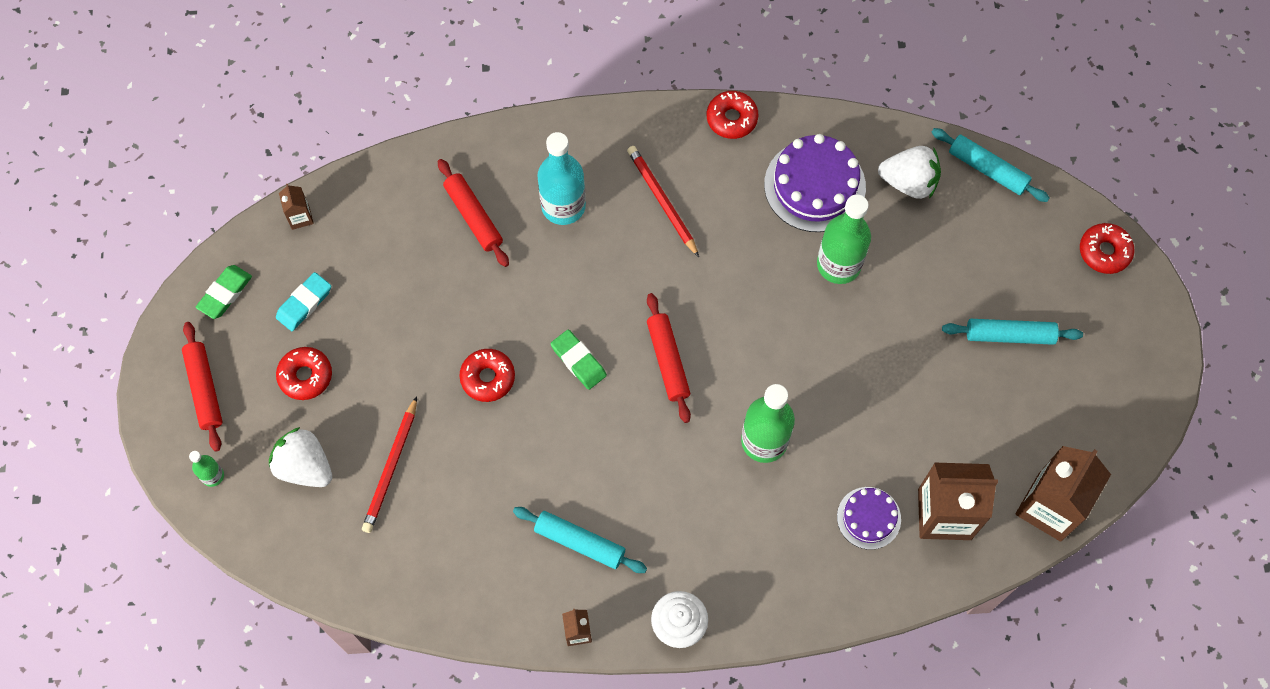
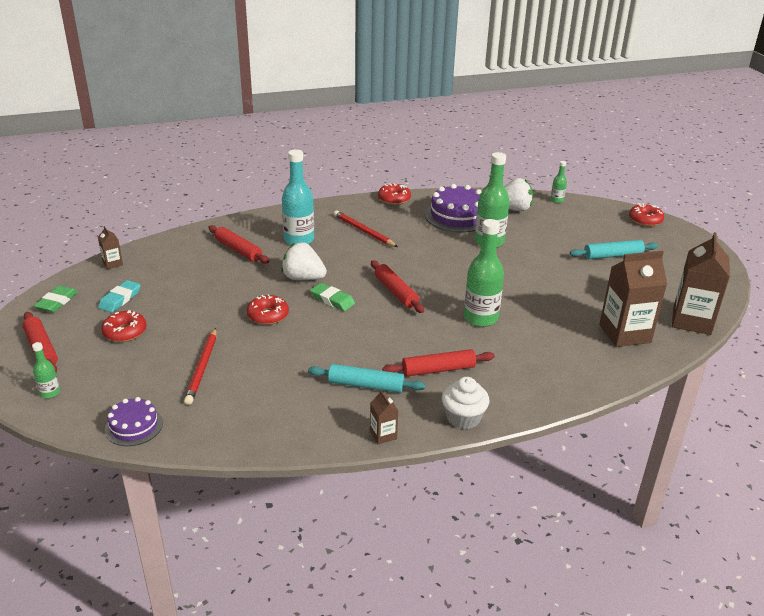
camera: 15 degrees left, 35 degrees down
white strawberry [269,427,332,487] -> white strawberry moved to [281,242,327,280]
purple cake [837,487,901,550] -> purple cake moved to [105,397,163,446]
turquoise rolling pin [932,128,1049,202] -> green bottle [551,161,567,203]
none -> red rolling pin [382,349,495,376]

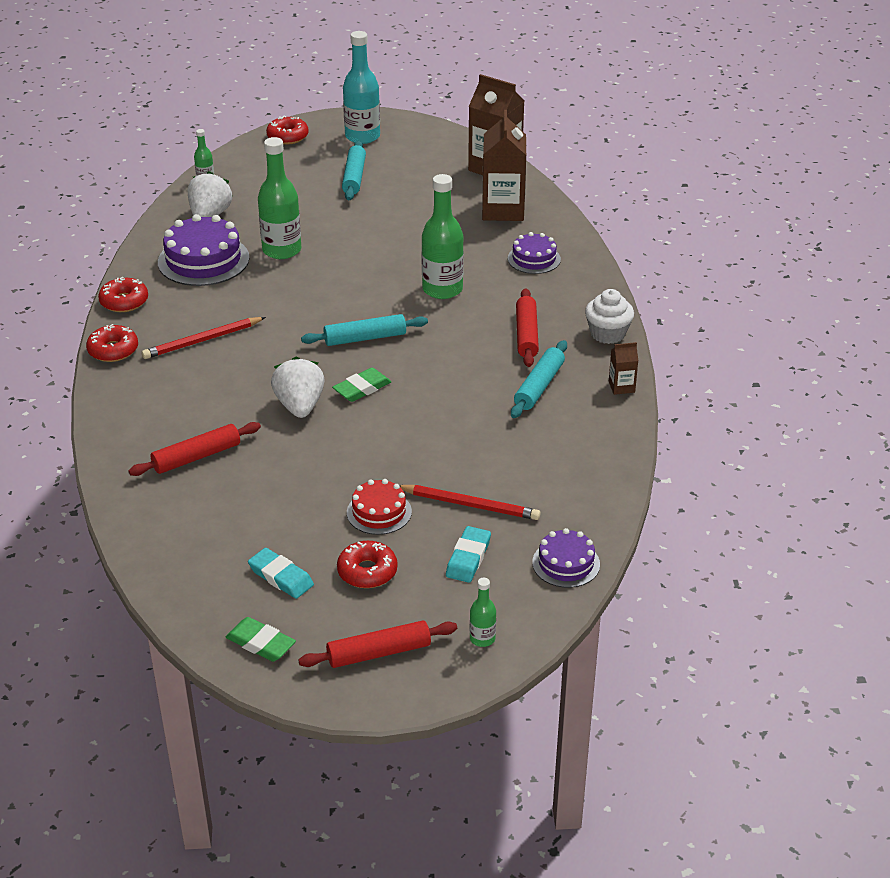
camera: 75 degrees left, 5 degrees up
brown carton [98,226,123,269] -> none
red donut [247,294,289,325] -> red donut moved to [86,324,138,362]
white strawberry [281,242,327,280] -> white strawberry turned 135 degrees clockwise [271,357,325,418]
turquoise bottle [282,149,314,245] -> turquoise bottle moved to [343,31,380,144]
red rolling pin [371,260,424,313] -> turquoise rolling pin [301,314,428,346]
none -> red cake [347,479,412,535]
none -> turquoise eraser [446,526,491,583]
none -> purple cake [508,232,561,274]

